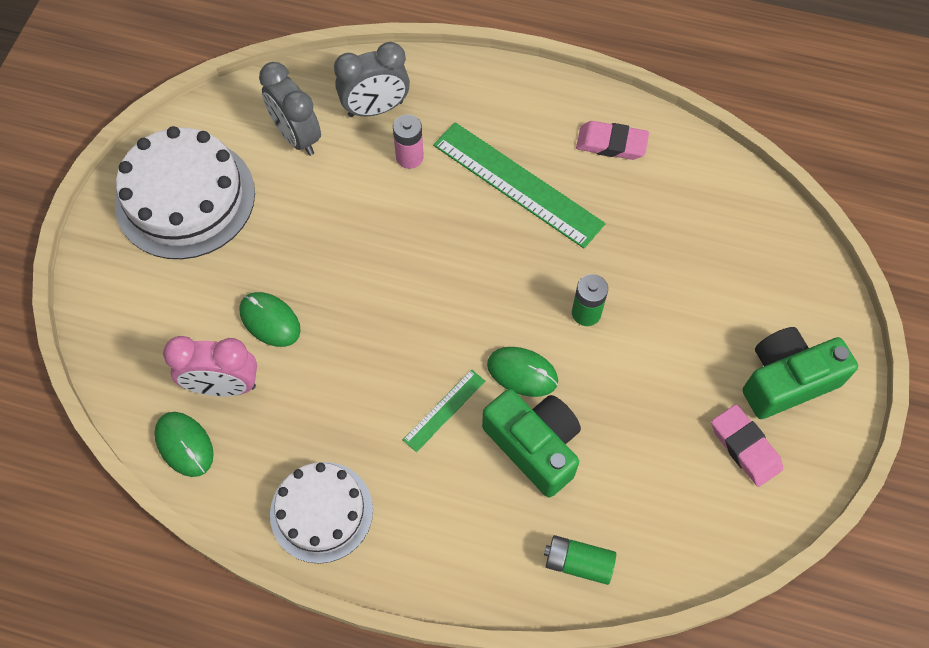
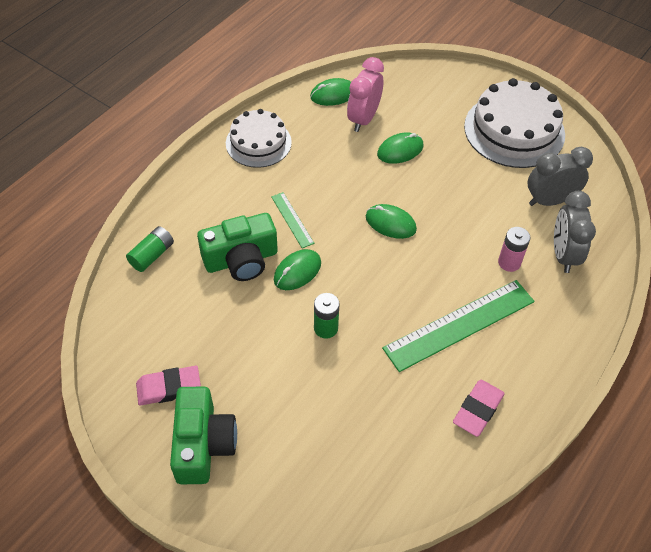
camera: 110 degrees right, 10 degrees down
none -> green mouse [366,204,417,239]

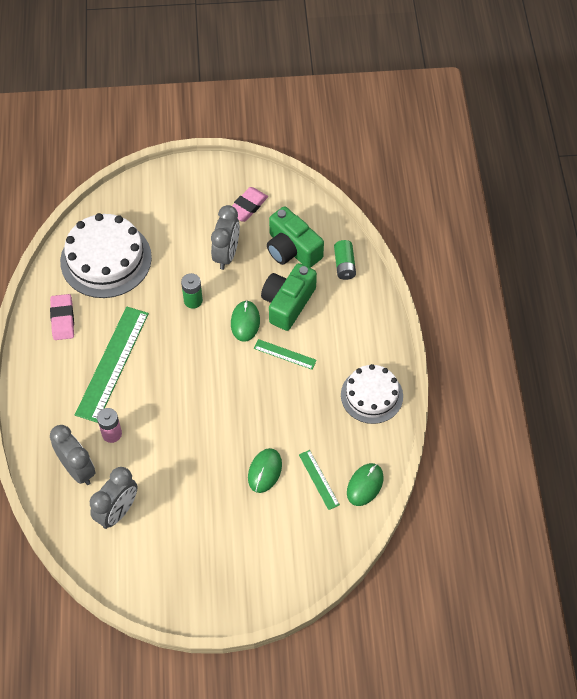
camera: 140 degrees right, 5 degrees up
green camera [170,387,237,484] -> green camera moved to [267,206,324,268]
pink clock [347,57,384,132] -> green ruler [299,450,340,510]
green mouse [366,204,417,239] -> none
white cake [464,78,565,168] -> white cake moved to [60,213,152,298]
none -> grey clock [211,205,240,270]

